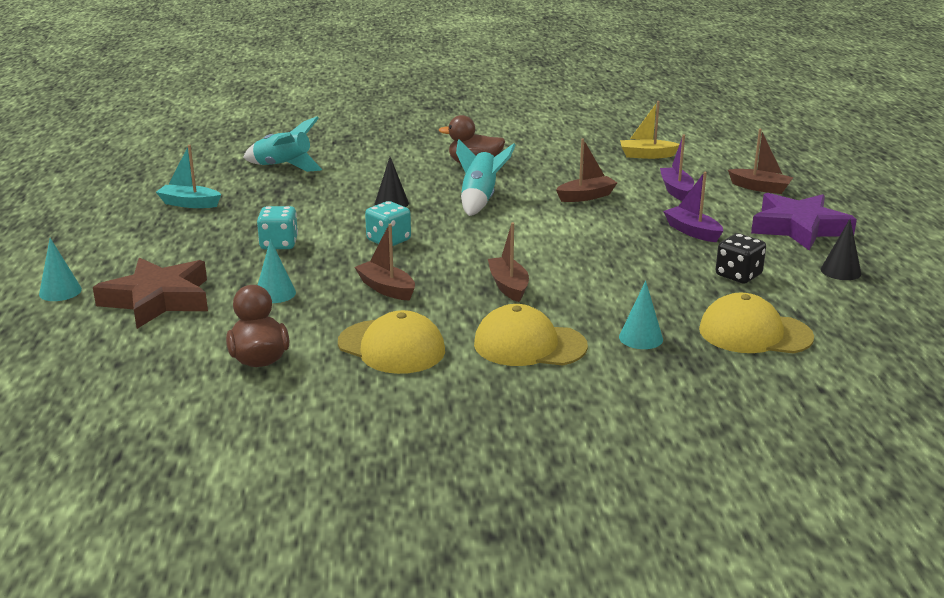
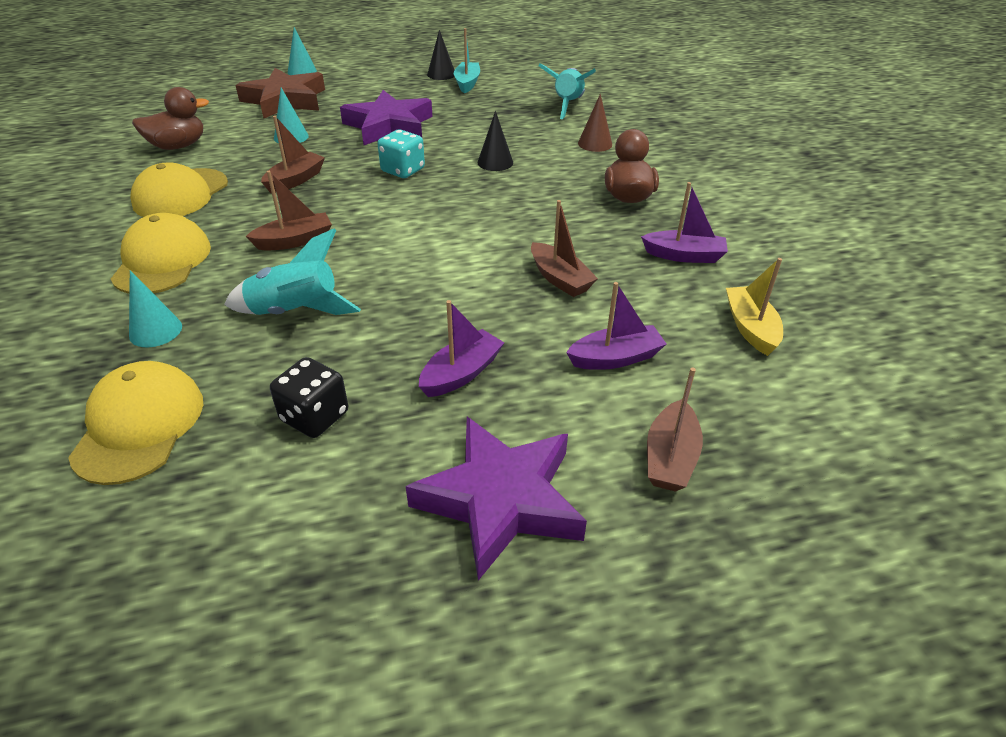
camera: 80 degrees right, 15 degrees up
turquoise dice [257,206,298,249] -> purple star [340,90,432,145]
turquoise rocket [456,139,516,216] -> turquoise rocket moved to [224,229,361,315]
black cone [821,219,861,280] -> black cone moved to [427,30,455,80]
none -> brown cone [578,94,612,152]
none -> purple boat [641,182,728,263]

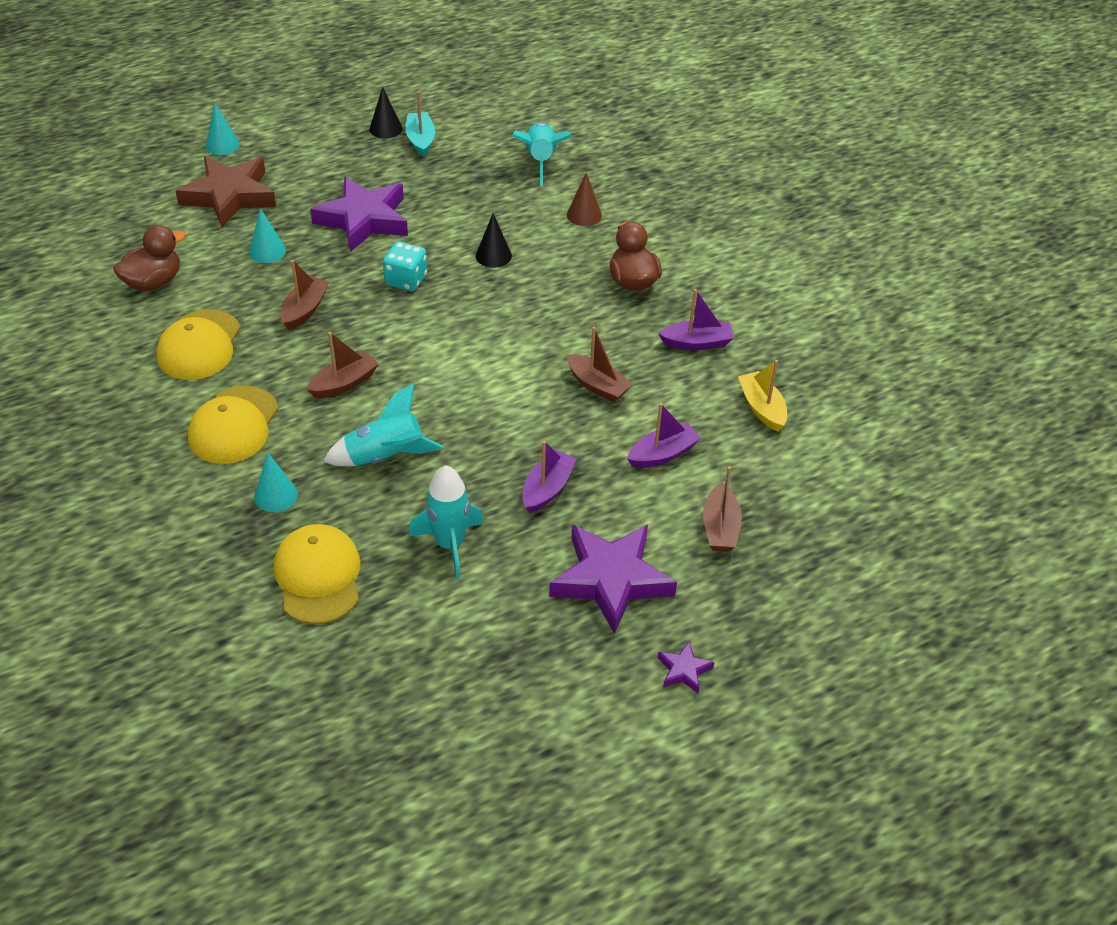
camera: 15 degrees left, 5 degrees up
yellow cap [111,213,211,294] -> yellow cap turned 150 degrees counterclockwise [188,386,278,464]
black dice [270,357,348,438] -> turquoise rocket [409,465,484,579]
none -> purple star [658,641,715,693]

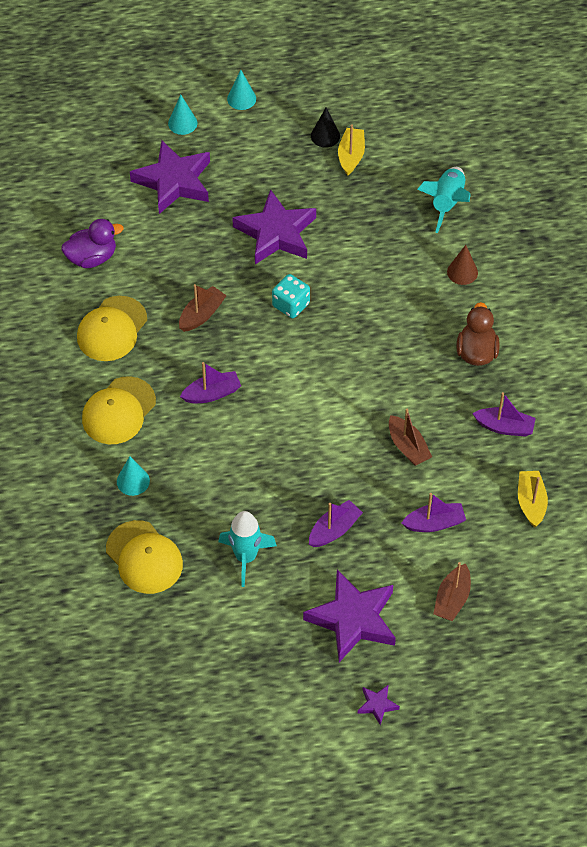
camera: 20 degrees right, 10 degrees up
brown duck [113,225,185,291] -> purple duck [62,219,123,268]
brown star [175,156,276,227] -> purple star [130,140,210,214]
turquoise cone [249,208,286,263] -> turquoise cone moved to [227,70,256,110]
yellow cap [274,524,360,624] -> yellow cap turned 135 degrees clockwise [106,520,183,594]
brown boat [307,332,379,398] -> purple boat [180,362,241,403]
turquoise rocket [323,383,443,466] -> none
turquoise boat [405,91,435,157] -> yellow boat [338,125,365,176]
black cone [476,213,512,268] -> none

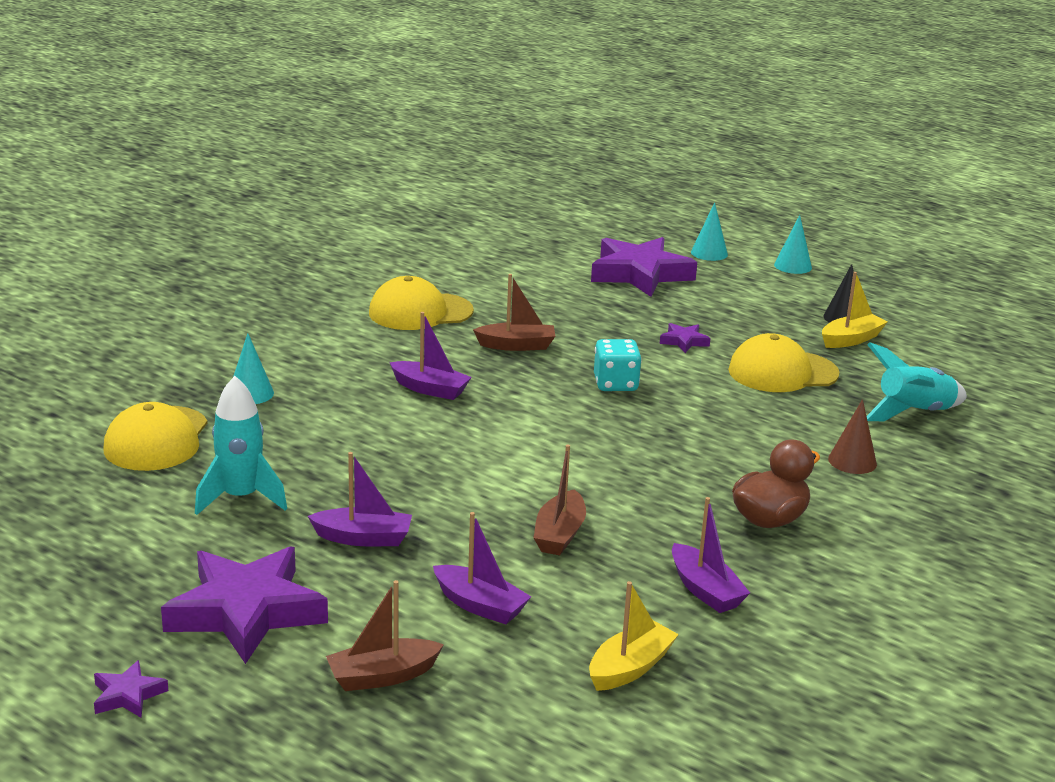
camera: 45 degrees right, 30 degrees down
purple duck [62,219,123,268] -> none
yellow cap [82,376,156,444] -> yellow cap moved to [728,333,839,392]
purple star [232,189,316,264] -> purple star [660,323,710,353], size x0.43

